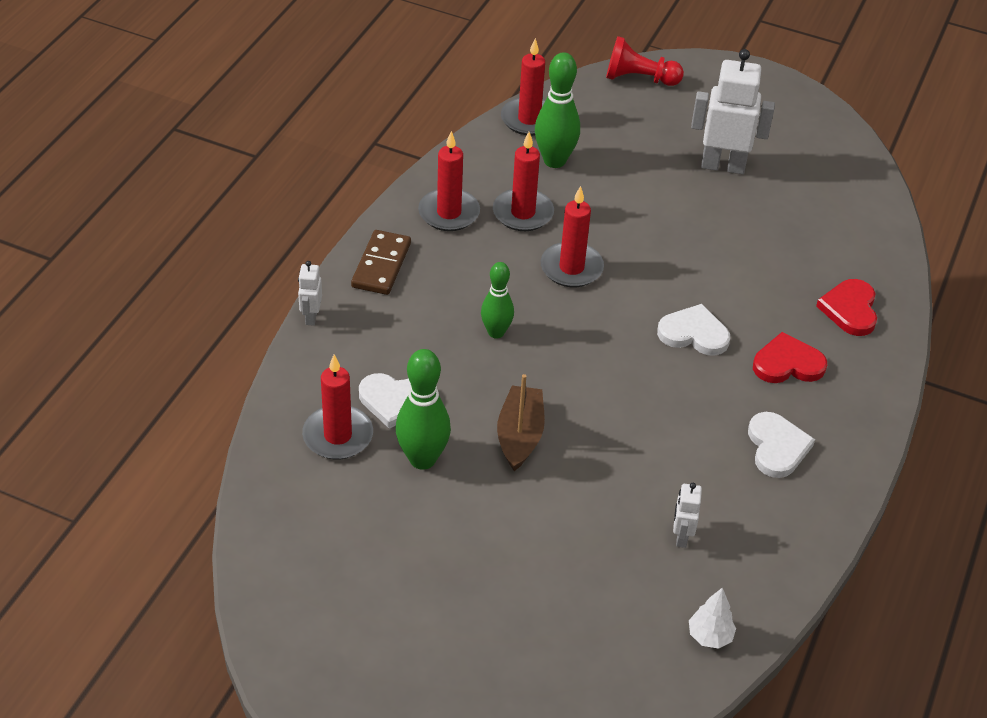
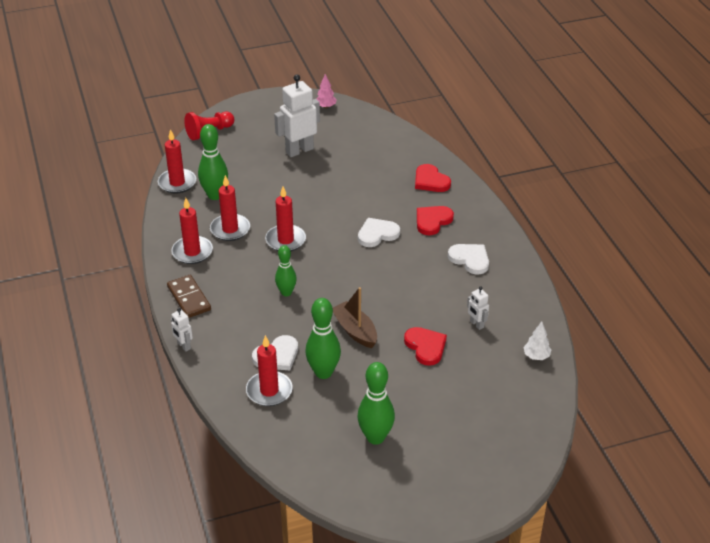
camera: 40 degrees left, 5 degrees down
none -> pink tree [316,74,337,108]
none -> green bowling pin [357,362,395,445]
none -> red heart [404,327,447,366]

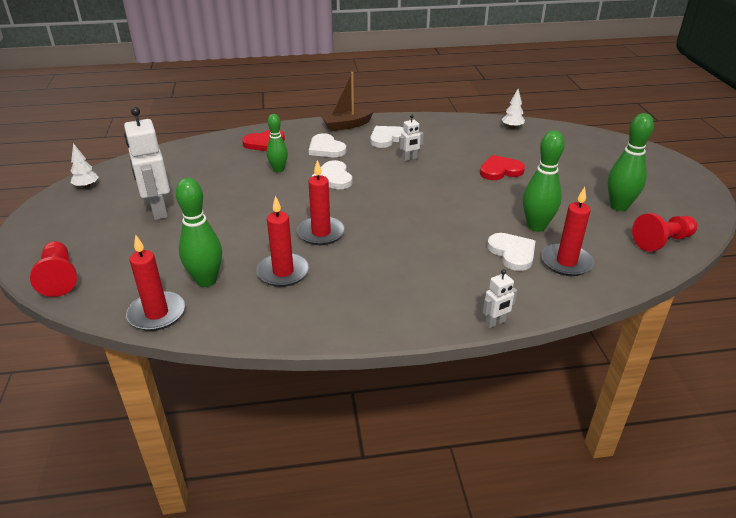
camera: 80 degrees left, 5 degrees down
brown domino [167,275,211,318] -> none
red candle [171,198,213,264] -> none
green bowling pin [275,245,297,296] -> green bowling pin moved to [267,114,288,172]
pink tree [316,74,337,108] -> white tree [71,143,99,188]
brown boat [333,287,377,348] -> brown boat moved to [321,72,374,131]
red heart [417,206,454,235] -> white heart [309,133,346,157]
white robot [467,286,489,330] -> white robot moved to [399,115,424,161]
none -> red pawn [632,213,697,252]

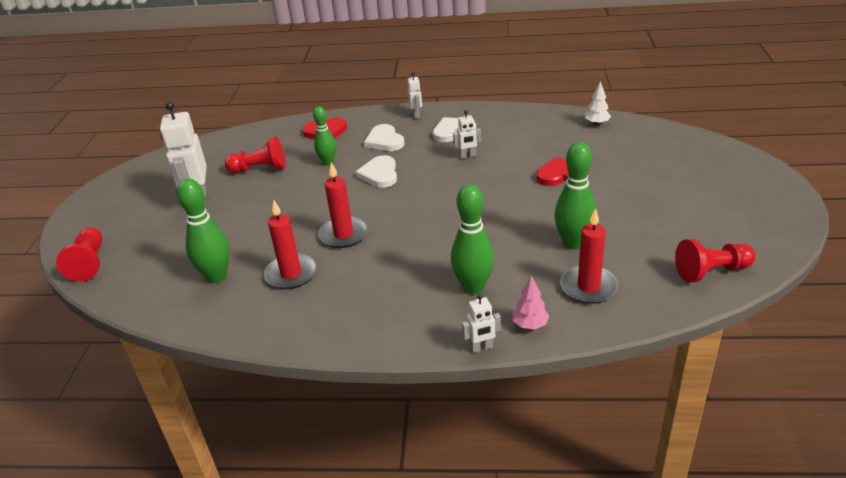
camera: 15 degrees right, 0 degrees up
white tree [71,143,99,188] -> none
red candle [126,235,185,331] -> none
brown boat [321,72,374,131] -> white robot [408,72,422,119]
white heart [487,233,535,271] -> none
green bowling pin [608,113,654,211] -> green bowling pin moved to [451,184,494,295]
none -> red pawn [225,136,286,173]
none -> pink tree [513,275,550,329]

